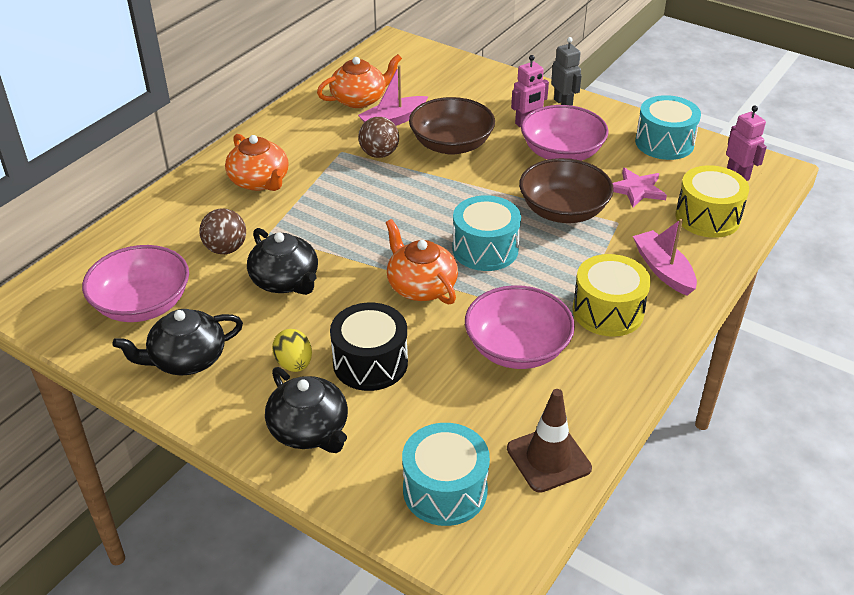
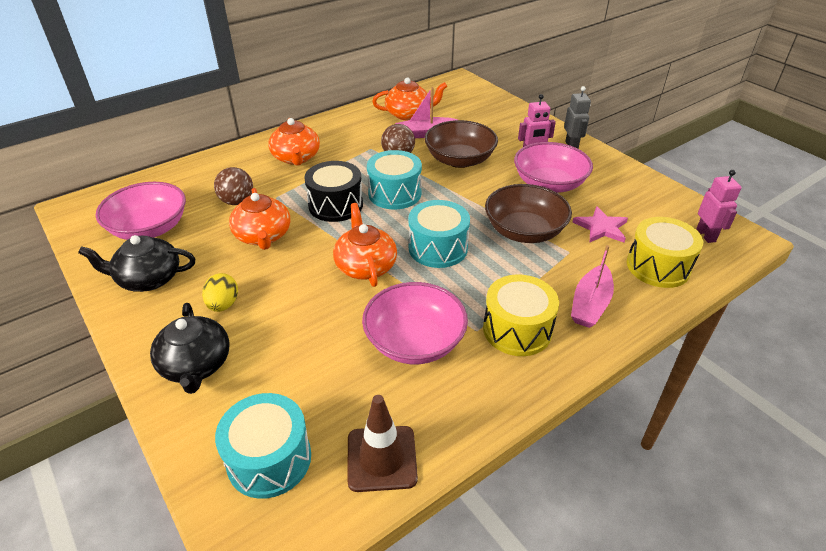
camera: 20 degrees right, 0 degrees up
black teapot [247,228,318,295] -> orange teapot [229,188,290,250]
black drum [330,302,408,391] -> black drum moved to [304,161,363,222]
pink boat [633,219,697,296] -> pink boat turned 150 degrees counterclockwise [571,245,614,328]
turquoise drum [635,95,701,160] -> turquoise drum moved to [367,150,422,209]

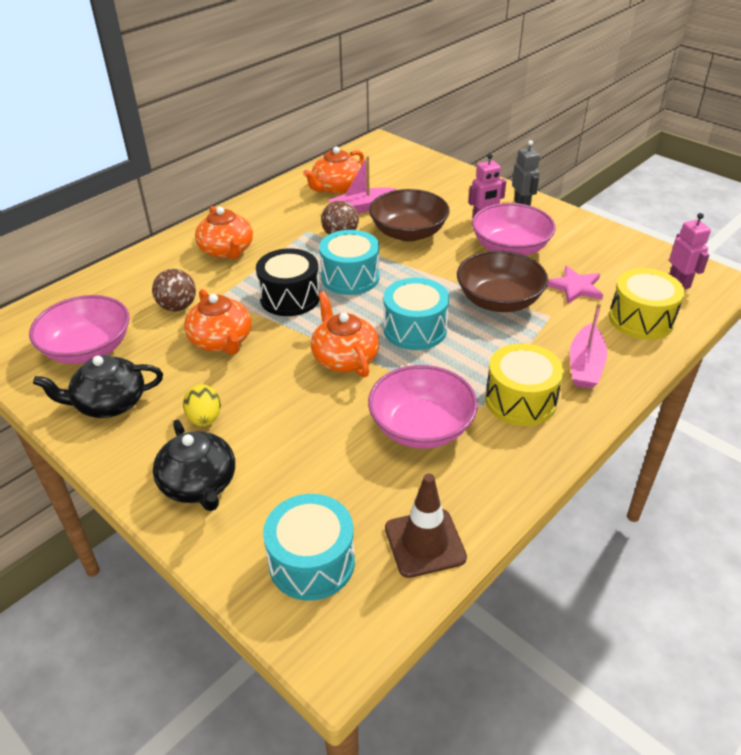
camera: 10 degrees left, 0 degrees up
orange teapot [372,77,447,120] -> orange teapot turned 150 degrees clockwise [303,147,364,194]

